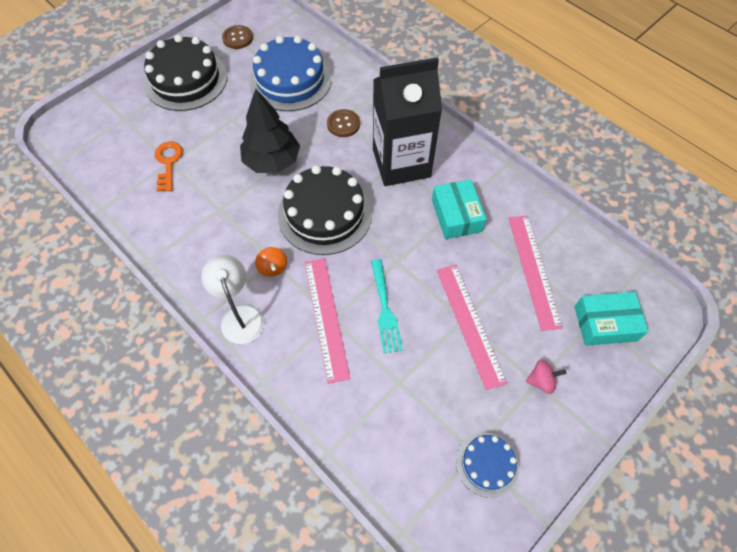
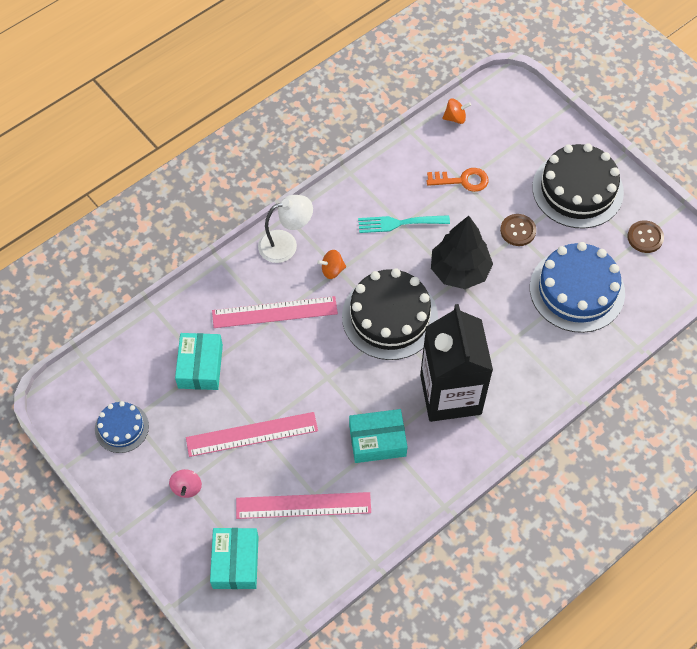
camera: 95 degrees right, 0 degrees up
brown button [327,109,360,137] -> brown button moved to [500,214,536,246]
turquoise fork [371,259,403,353] -> turquoise fork moved to [358,215,450,233]
none -> turquoise box [175,333,223,390]
none -> orange spinning top [442,98,471,124]

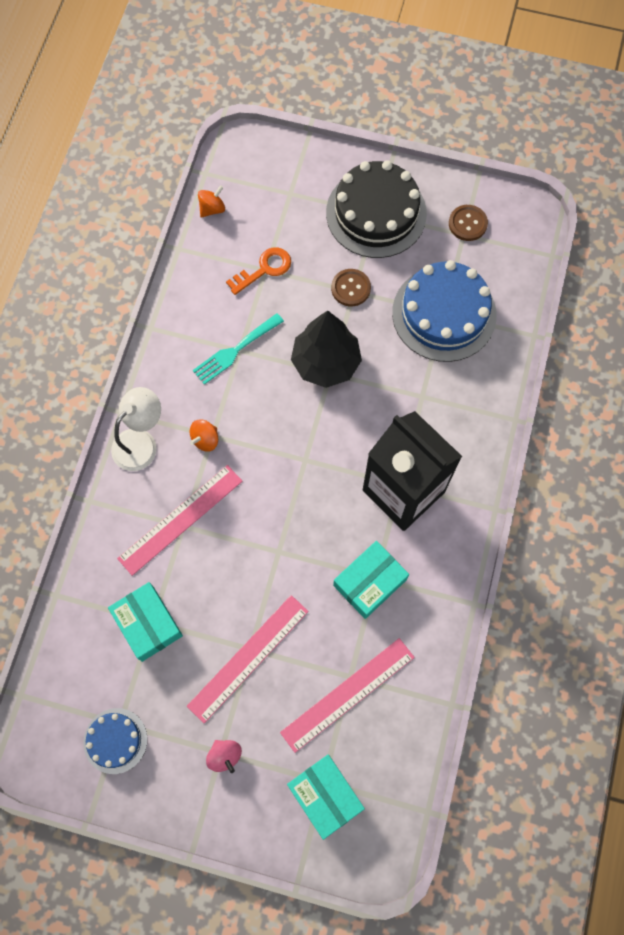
camera: 35 degrees left, 10 degrees up
black cake [342,268,438,360] -> none

